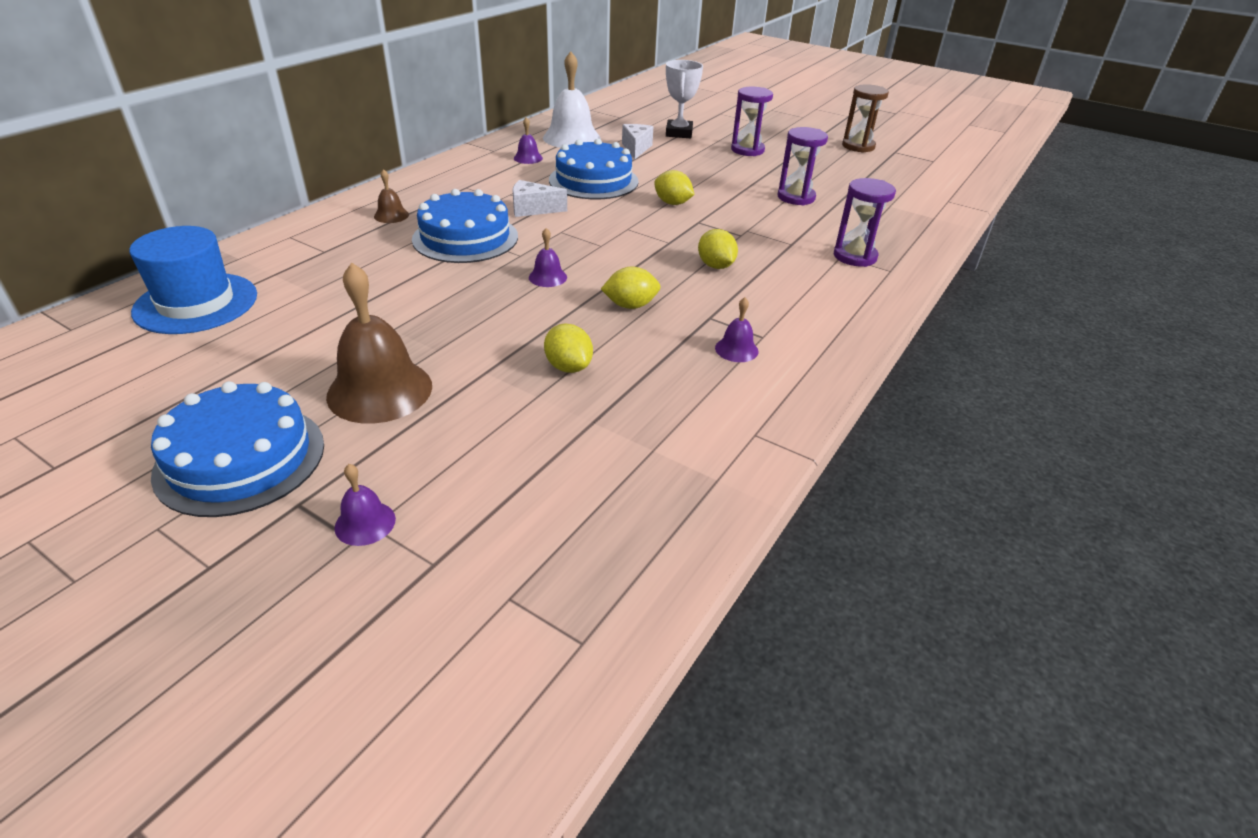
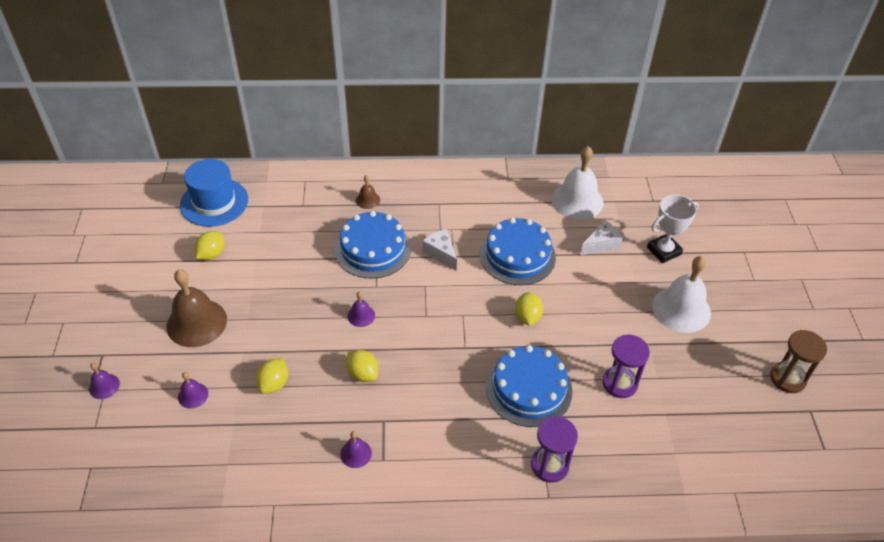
camera: 55 degrees right, 10 degrees up
blue cake [151,381,324,517] -> blue cake moved to [486,345,572,427]
purple bell [514,117,543,164] -> purple bell moved to [178,372,208,408]
yellow lemon [698,229,738,269] -> yellow lemon moved to [194,231,224,260]
purple hourglass [731,87,773,156] -> white bell [652,256,711,333]

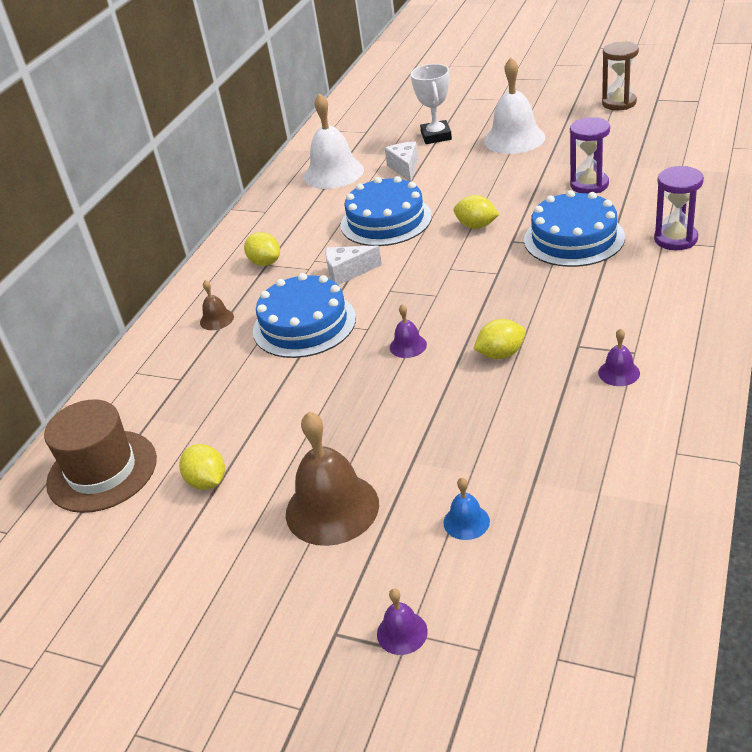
camera: 60 degrees left, 10 degrees down
purple bell [178,372,208,408] -> blue bell [443,477,490,540]
blue hat [180,159,248,227] -> brown hat [44,399,157,513]
yellow lemon [256,358,288,394] -> yellow lemon moved to [244,232,280,266]

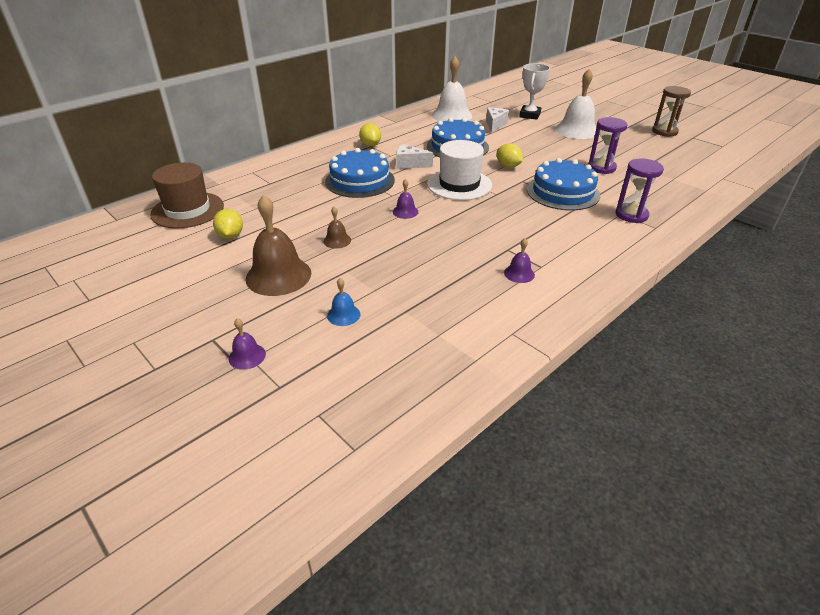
camera: 20 degrees right, 0 degrees up
brown bell [200,280,234,330] -> brown bell moved to [323,207,351,249]
yellow lemon [473,319,526,359] -> none
none -> white hat [427,140,492,200]

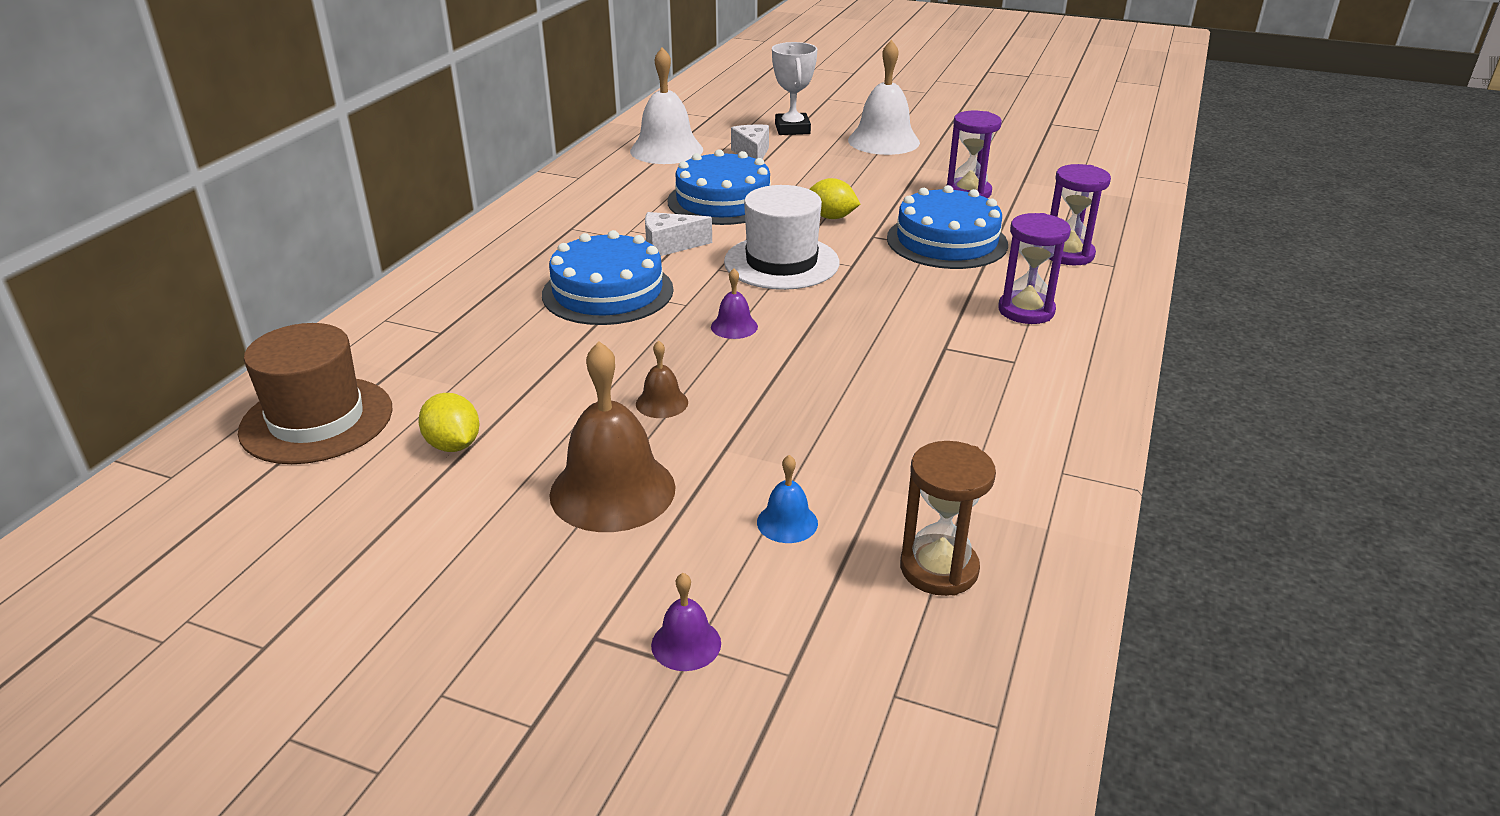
camera: 25 degrees left, 5 degrees down
yellow lemon [359,123,381,146] -> none
purple bell [504,238,535,283] -> none
brown hourglass [652,86,691,137] -> brown hourglass moved to [900,441,996,596]
none -> purple hourglass [998,213,1071,324]

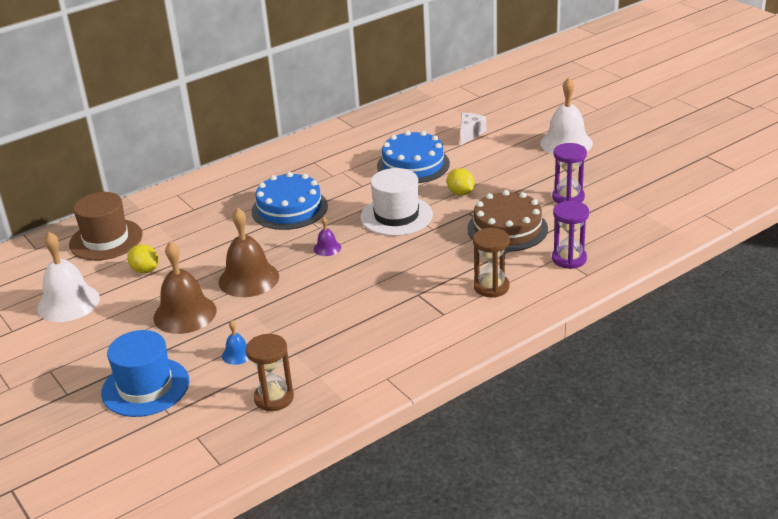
camera: 35 degrees right, 0 degrees up
yellow lemon [418,393,479,452] -> yellow lemon turned 45 degrees counterclockwise [127,244,159,273]
white bell [630,47,703,164] -> white bell moved to [37,232,100,322]
brown bell [636,340,688,418] -> brown bell [219,208,279,297], size x2.13
white cheese [645,212,712,256] -> none
purple bell [651,573,721,671] -> blue hat [101,330,189,417]
white trophy [772,42,817,135] -> none
blue cake [887,185,1008,269] -> brown cake [467,190,548,252]
purple hourglass [998,213,1071,324] -> brown hourglass [473,228,510,298]

